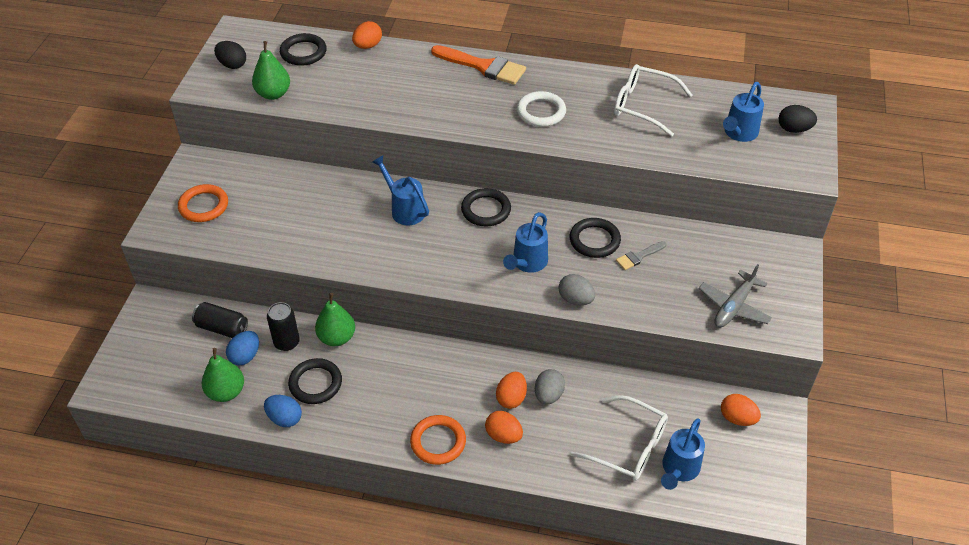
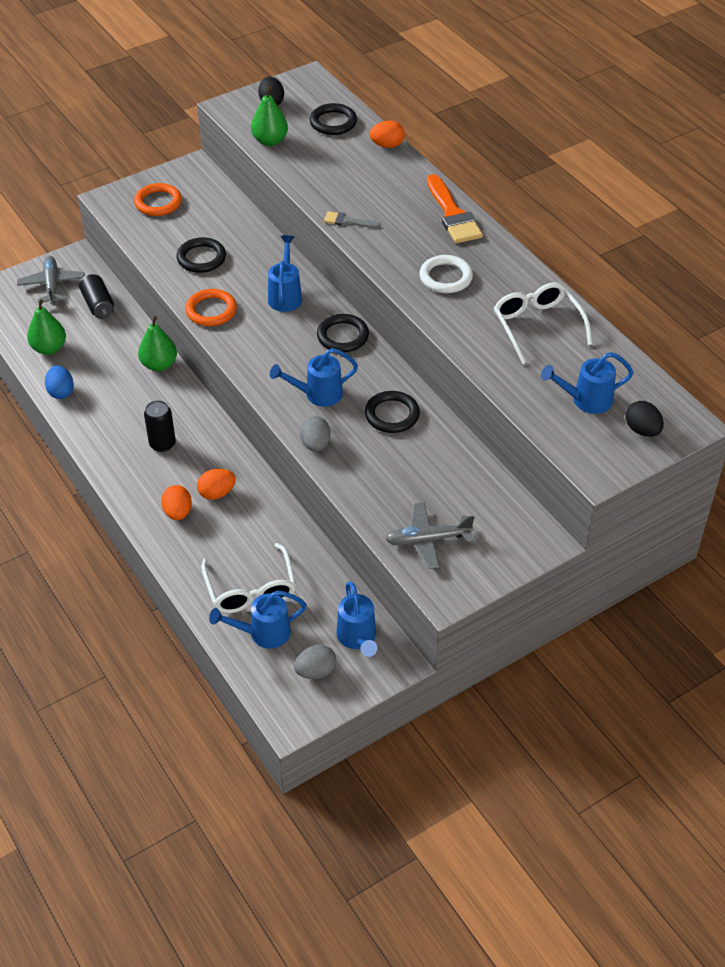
camera: 45 degrees right, 0 degrees up
blue egg [226,331,259,365] -> none
black can [267,302,300,351] -> black can moved to [144,400,176,452]
black ring [288,358,342,404] -> black ring moved to [176,237,226,273]
orange ring [410,415,466,465] -> orange ring moved to [185,289,237,326]
grey egg [535,369,565,405] -> grey egg moved to [294,645,336,679]
grey brush [616,241,666,270] -> grey brush moved to [324,211,380,228]
orange egg [721,394,761,426] -> blue watering can [336,581,377,657]
none -> grey plane [17,256,85,304]

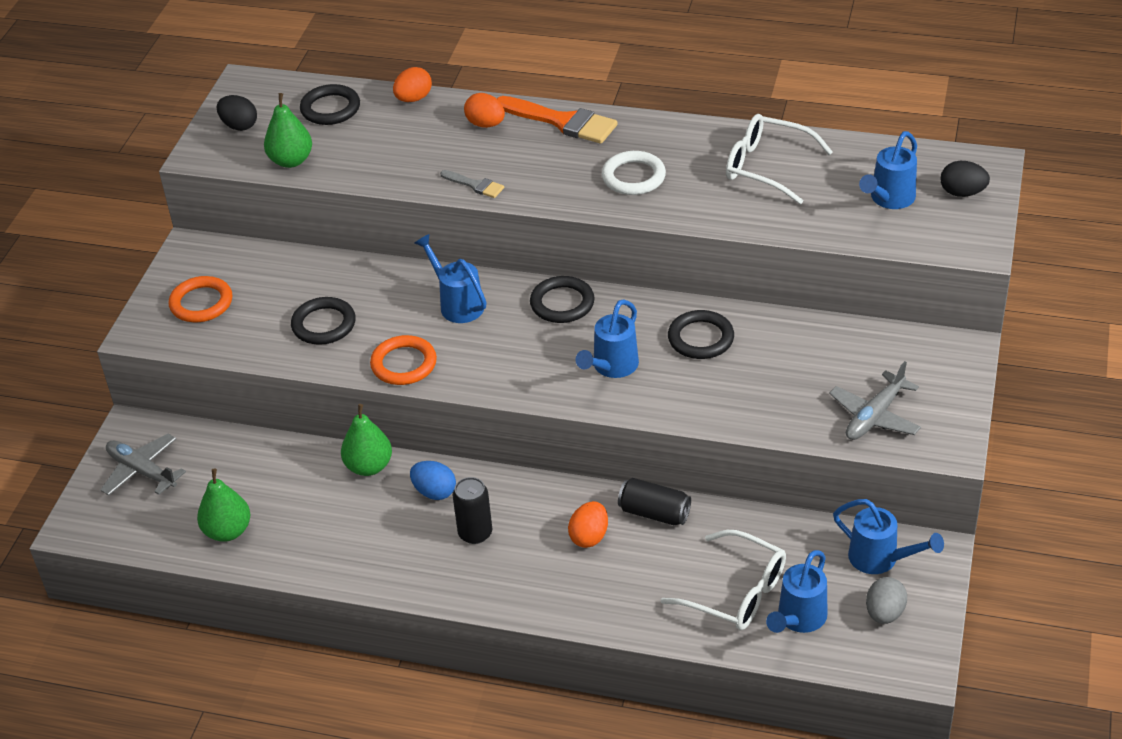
camera: 40 degrees left, 5 degrees down
blue egg [45,365,74,399] -> blue egg moved to [410,461,456,500]
black can [79,274,114,319] -> black can moved to [618,478,691,525]
orange egg [161,485,192,520] -> orange egg moved to [464,93,505,128]
grey egg [300,416,331,452] -> none
grey brush [324,211,380,228] -> grey brush turned 120 degrees counterclockwise [440,170,504,198]

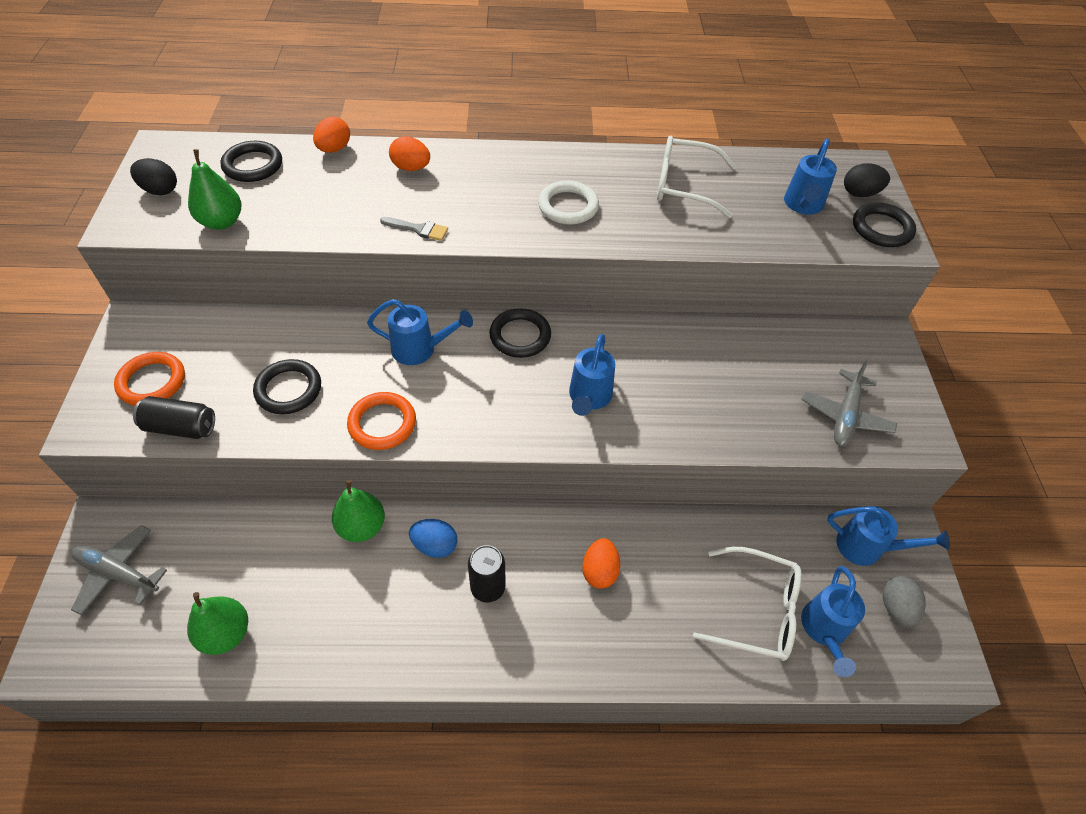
camera: 20 degrees left, 10 degrees up
blue watering can [414,234,487,323] -> blue watering can turned 150 degrees clockwise [367,299,473,365]
orange brush [497,96,618,144] -> none
black can [618,478,691,525] -> black can moved to [133,396,215,439]
black ring [668,310,734,359] -> black ring moved to [853,202,916,247]

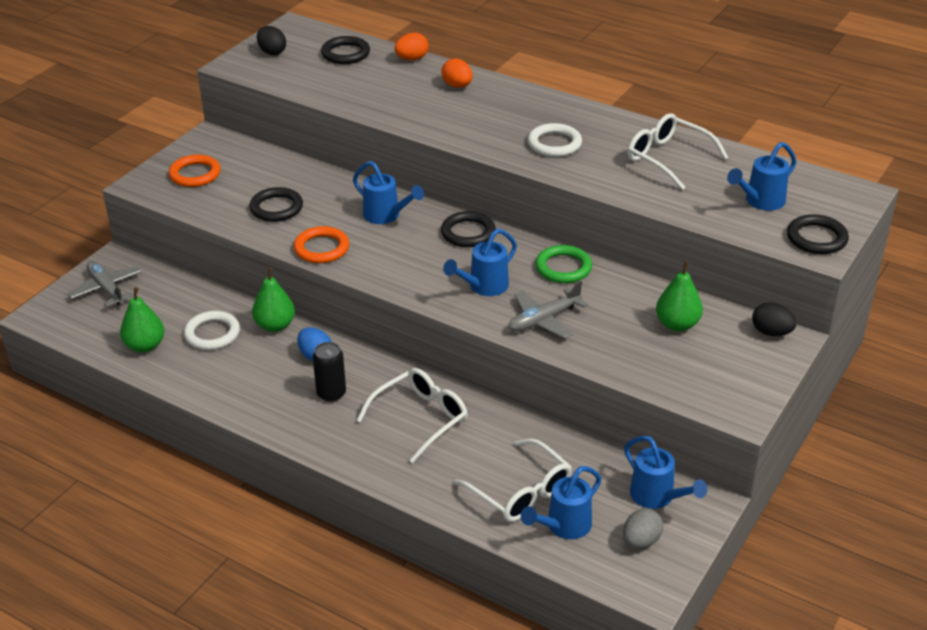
camera: 35 degrees right, 15 degrees down
black can [133,396,215,439] -> none
green pear [188,149,241,230] -> green pear moved to [656,261,703,331]
grey brush [380,217,448,241] -> none
orange egg [582,538,620,589] -> white glasses [357,368,468,463]
grey plane [801,360,897,446] -> grey plane moved to [509,281,588,339]
black egg [844,163,890,197] -> black egg moved to [752,302,797,336]
none -> white ring [184,311,240,350]
none -> green ring [535,245,592,283]

